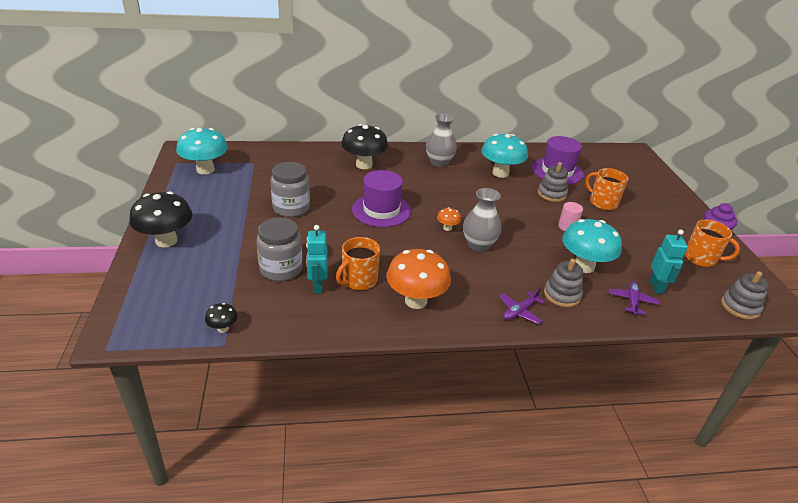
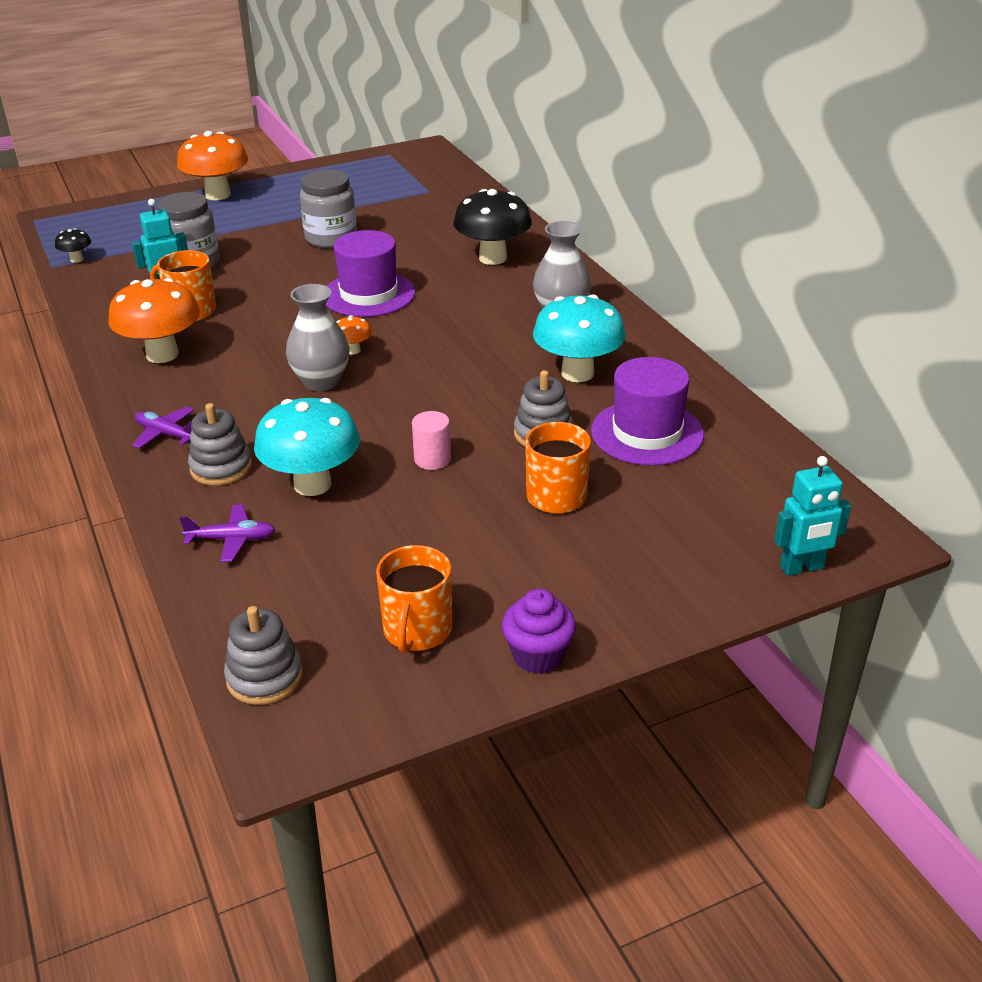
camera: 75 degrees right, 0 degrees up
black mushroom [129,191,192,247] -> orange mushroom [177,131,248,200]
turquoise mushroom [176,128,228,175] -> none
turquoise robot [650,230,688,294] -> turquoise robot moved to [774,456,851,576]

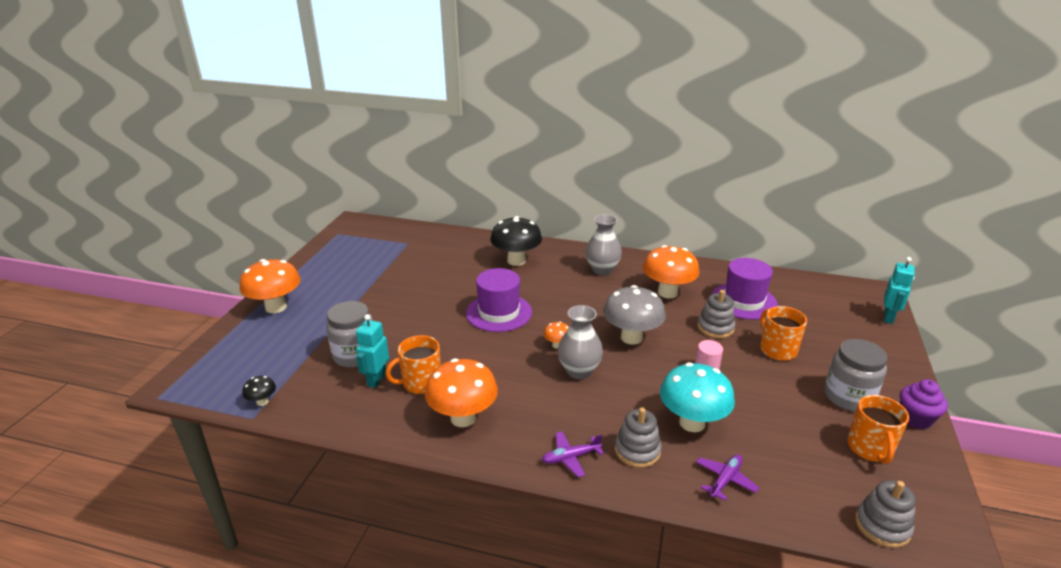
camera: 50 degrees left, 5 degrees down
grey jar [300,170,357,248] -> grey jar moved to [824,339,887,412]
orange mug [376,545,452,653] -> orange mug turned 45 degrees clockwise [847,395,909,464]
turquoise mushroom [533,294,626,382] -> orange mushroom [643,245,699,299]
none -> grey mushroom [603,285,666,345]

